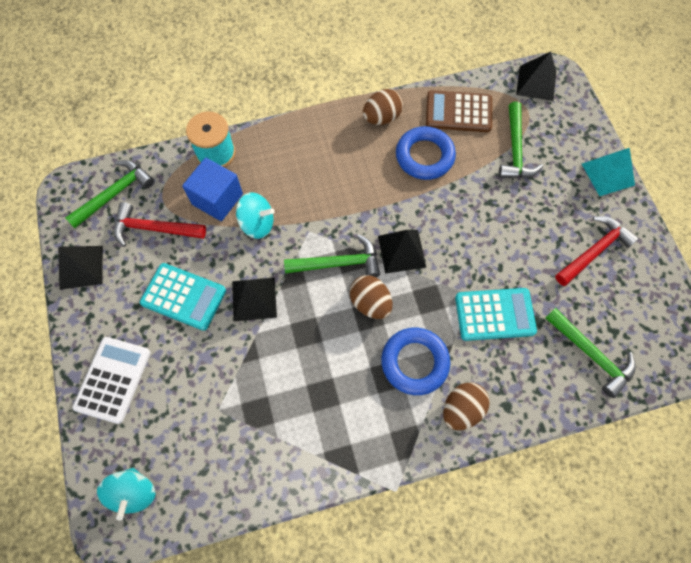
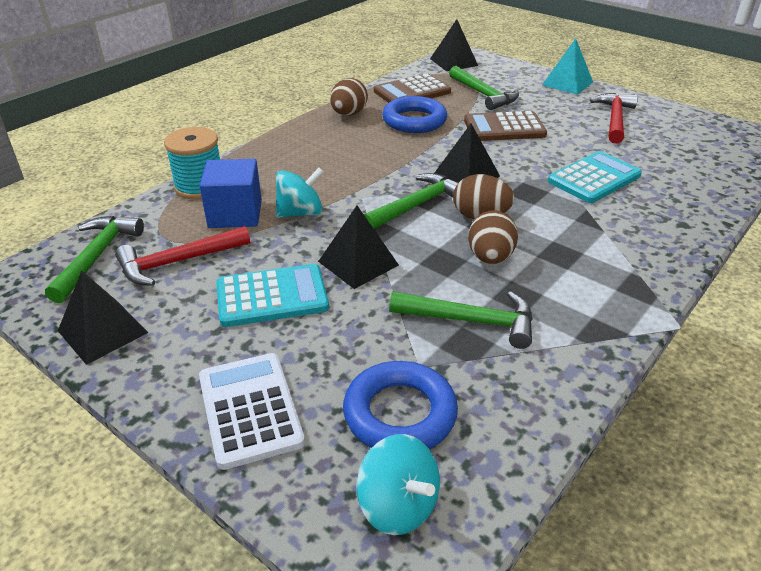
camera: 35 degrees left, 30 degrees down
blue ring [381,328,450,395] -> blue ring moved to [343,361,458,449]
brown egg [443,382,490,430] -> brown egg moved to [468,210,518,264]
green hammer [545,308,636,398] -> green hammer moved to [389,291,533,349]
none -> brown calculator [464,111,547,141]

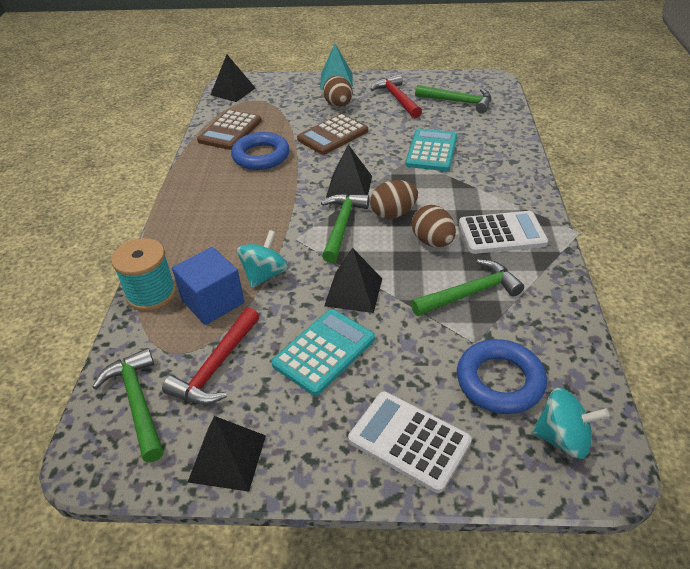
camera: 35 degrees left, 5 degrees up
brown egg [330,78,368,116] -> brown egg moved to [323,76,353,107]
green hammer [449,66,519,110] -> green hammer moved to [415,85,491,114]
none -> white calculator [459,211,548,254]

